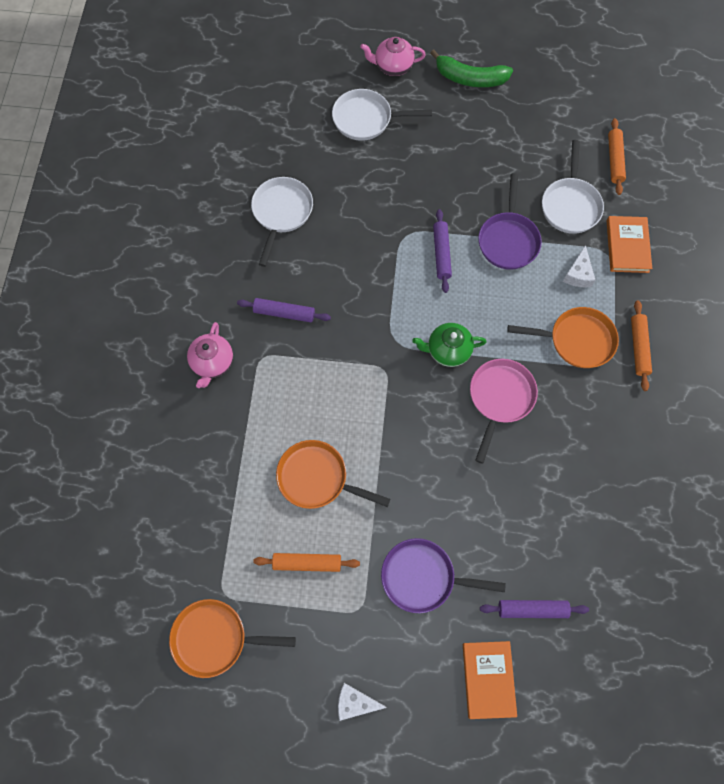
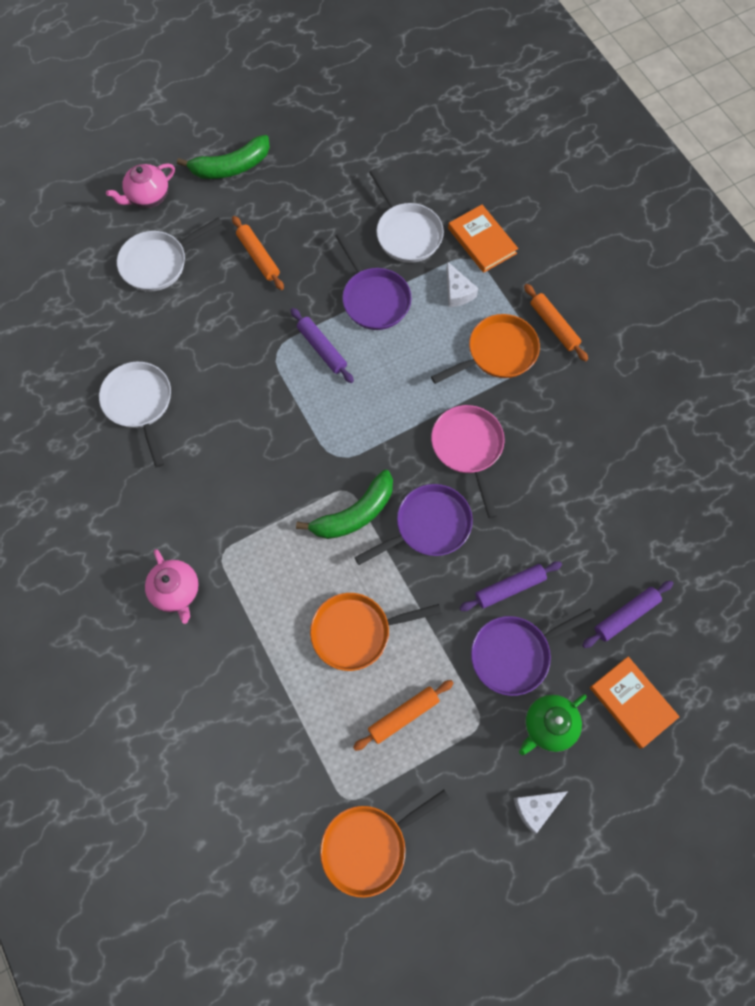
camera: 35 degrees left, 0 degrees up
purple rolling pin [237,298,331,322] -> purple rolling pin moved to [459,561,562,611]
green teapot [412,323,486,367] -> green teapot moved to [519,694,587,755]
orange rolling pin [608,118,626,195] -> orange rolling pin moved to [232,216,284,290]
none -> green banana [296,470,393,539]
none -> purple pan [354,484,473,565]

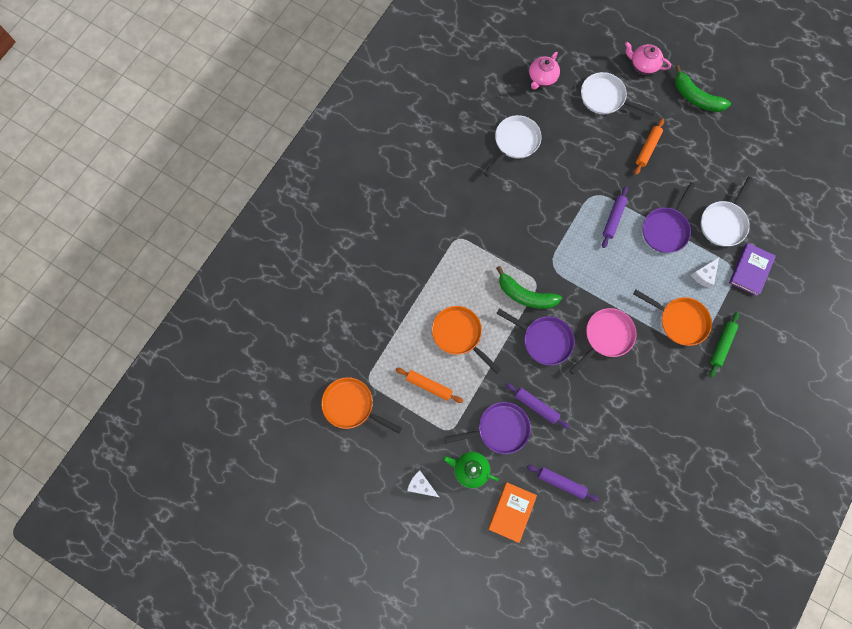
camera: 60 degrees right, 5 degrees up
pink teapot [145,549,199,624] -> pink teapot moved to [529,52,560,90]
orange book [448,205,518,273] -> purple book [729,243,776,296]
purple pan [471,609,595,696] -> purple pan turned 135 degrees clockwise [444,402,531,454]
orange rolling pin [524,284,588,362] -> green rolling pin [709,312,739,377]

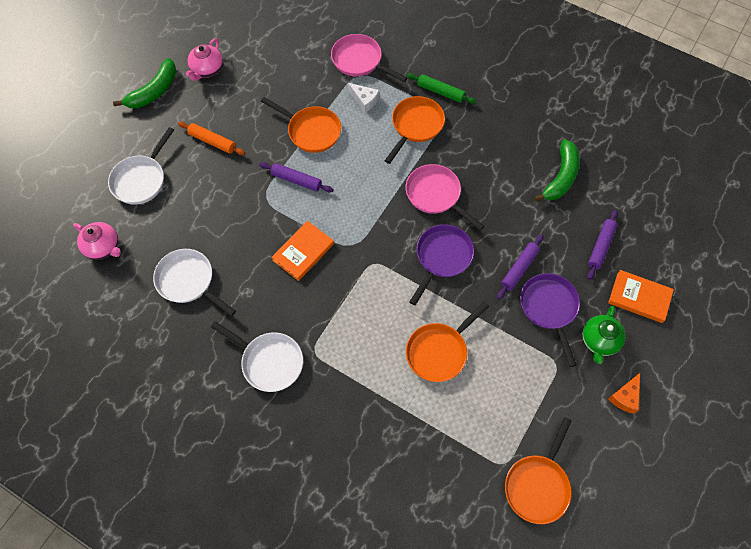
camera: 90 degrees left, 10 degrees down
orange rolling pin [396,368,463,403] -> none
white cheese [407,470,439,497] -> orange cheese [608,373,640,414]
green banana [496,266,562,309] -> green banana moved to [534,139,580,202]
pink teapot [625,42,671,75] -> pink teapot moved to [186,38,223,81]
purple pan [643,182,696,253] -> orange pan [261,97,341,153]
white pan [701,176,754,246] -> white pan moved to [211,321,303,392]
purple book [729,243,776,296] -> pink pan [331,34,407,82]
none -> orange book [271,221,334,281]

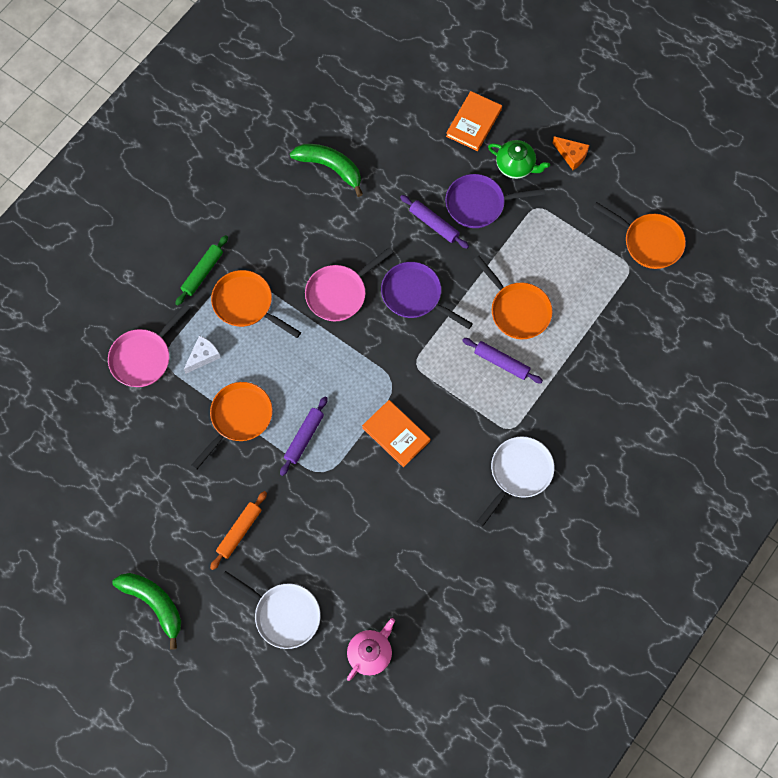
camera: 85 degrees left, 5 degrees up
white pan [153,249,236,316] -> none
pink teapot [186,38,223,81] -> none
purple rolling pin [587,210,618,280] -> purple rolling pin moved to [462,338,543,383]

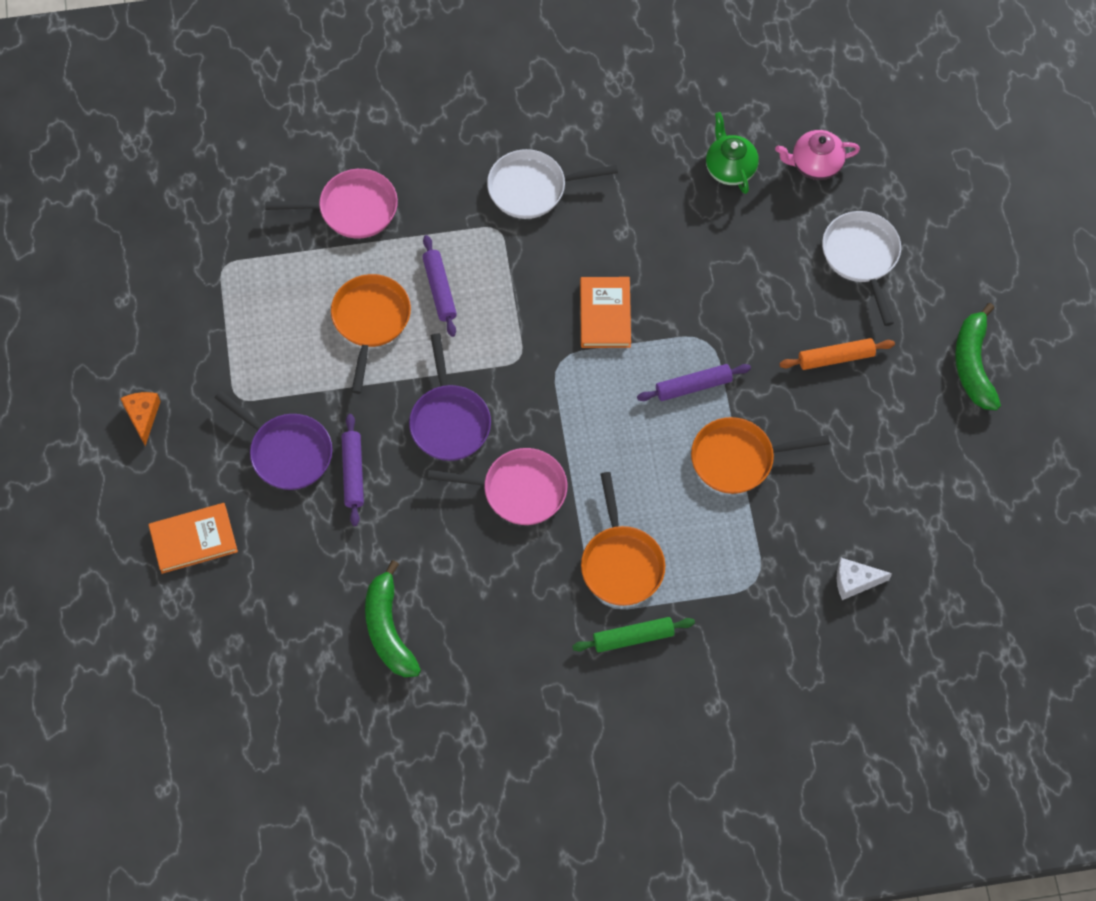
camera: 135 degrees left, 5 degrees down
pink pan [108,303,191,387] -> pink pan moved to [265,169,398,239]
white cheese [184,335,221,374] -> white cheese moved to [837,558,892,600]
green teapot [488,140,550,179] -> green teapot moved to [706,112,759,194]
orange pan [593,202,686,269] -> none

